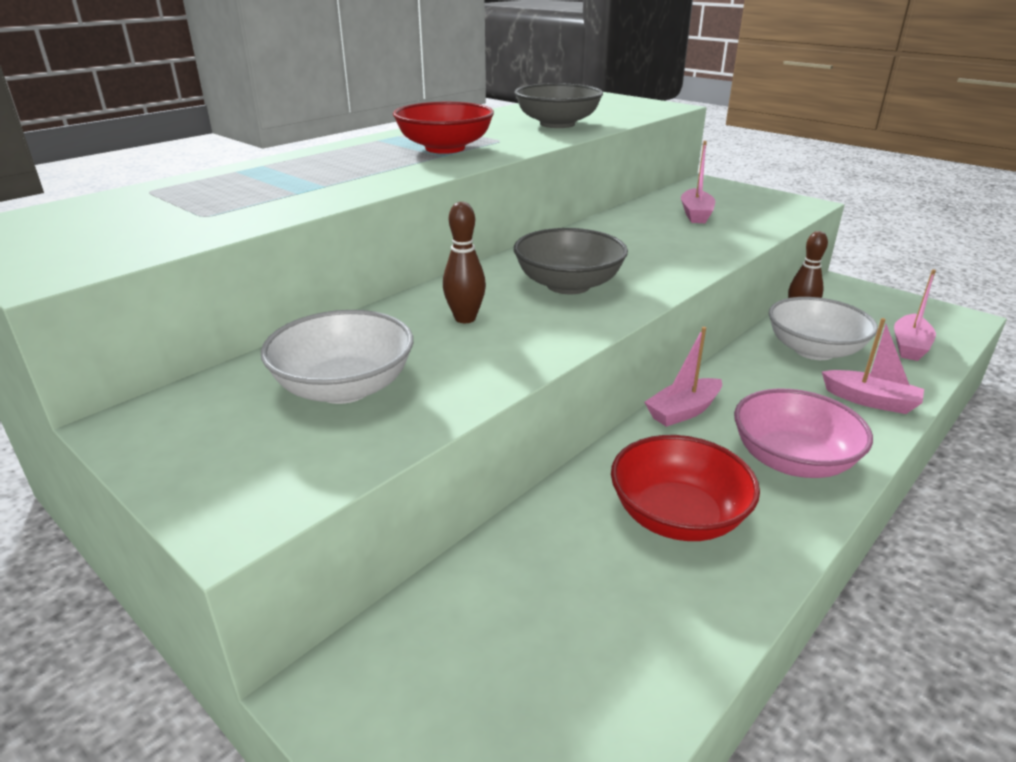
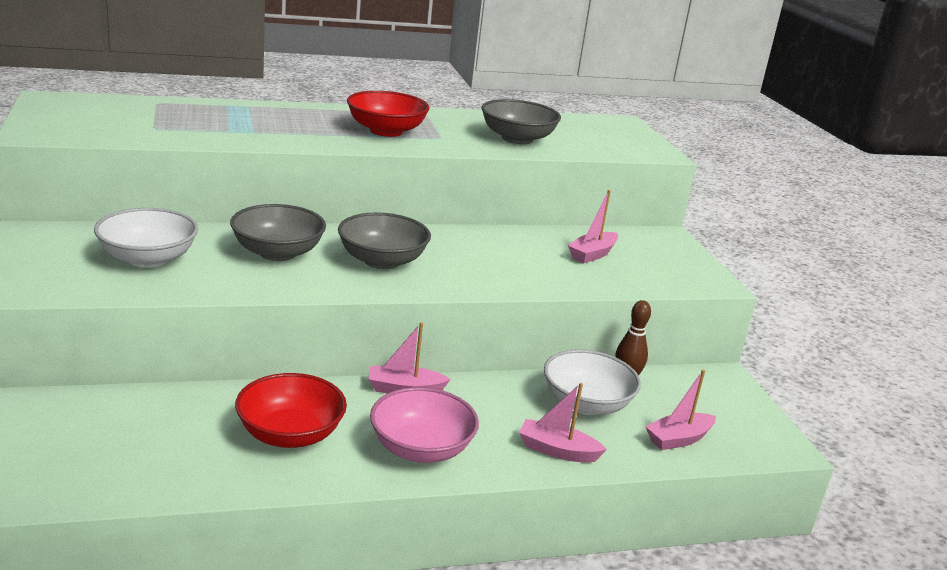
camera: 30 degrees right, 5 degrees down
brown bowling pin [443,202,486,323] -> grey bowl [230,204,326,261]
pink boat [822,318,924,414] -> pink boat turned 135 degrees clockwise [519,383,607,463]

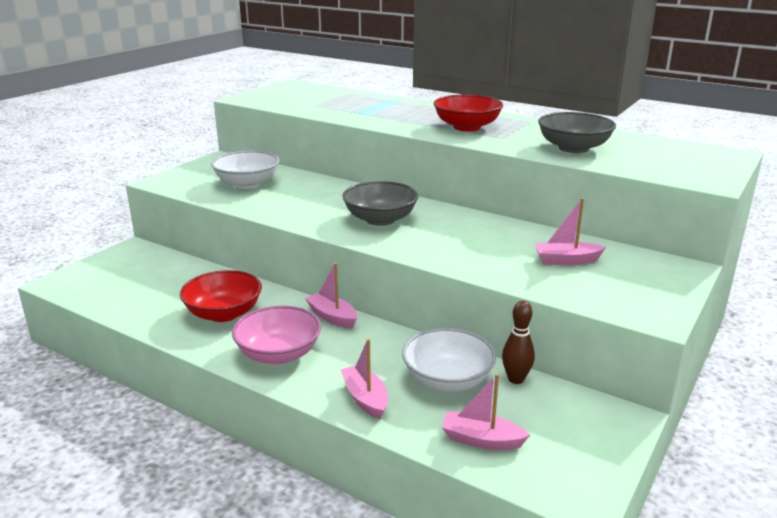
camera: 50 degrees right, 0 degrees up
grey bowl [230,204,326,261] -> none

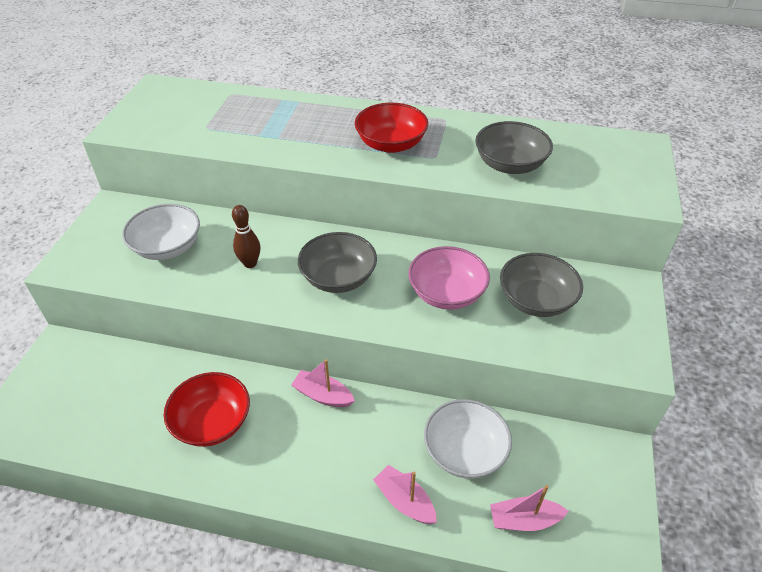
camera: 20 degrees left, 20 degrees up
pink bowl [232,305,321,364] -> pink bowl moved to [408,246,490,310]
brown bowling pin [502,300,535,384] -> brown bowling pin moved to [232,205,261,268]
pink boat [534,198,606,265] -> grey bowl [500,253,583,317]

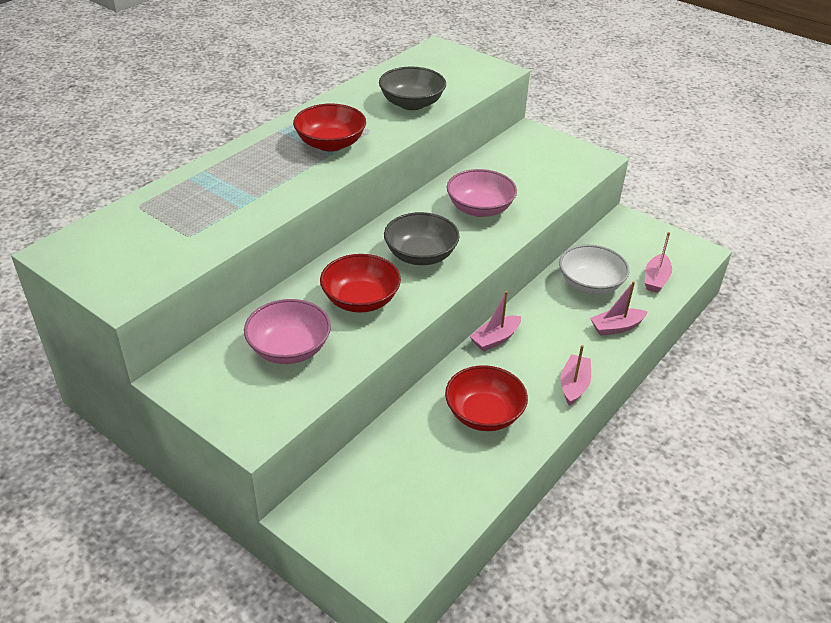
camera: 65 degrees left, 5 degrees down
white bowl [122,204,200,260] -> pink bowl [244,299,331,364]
brown bowling pin [232,205,261,268] -> red bowl [320,254,401,313]
grey bowl [500,253,583,317] -> none
none -> pink boat [560,345,591,406]

